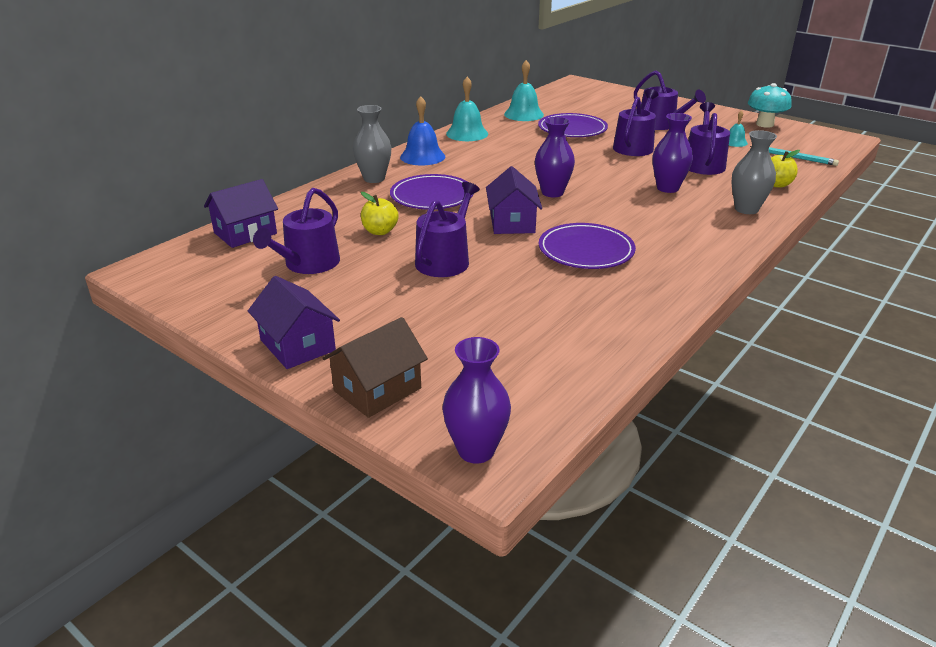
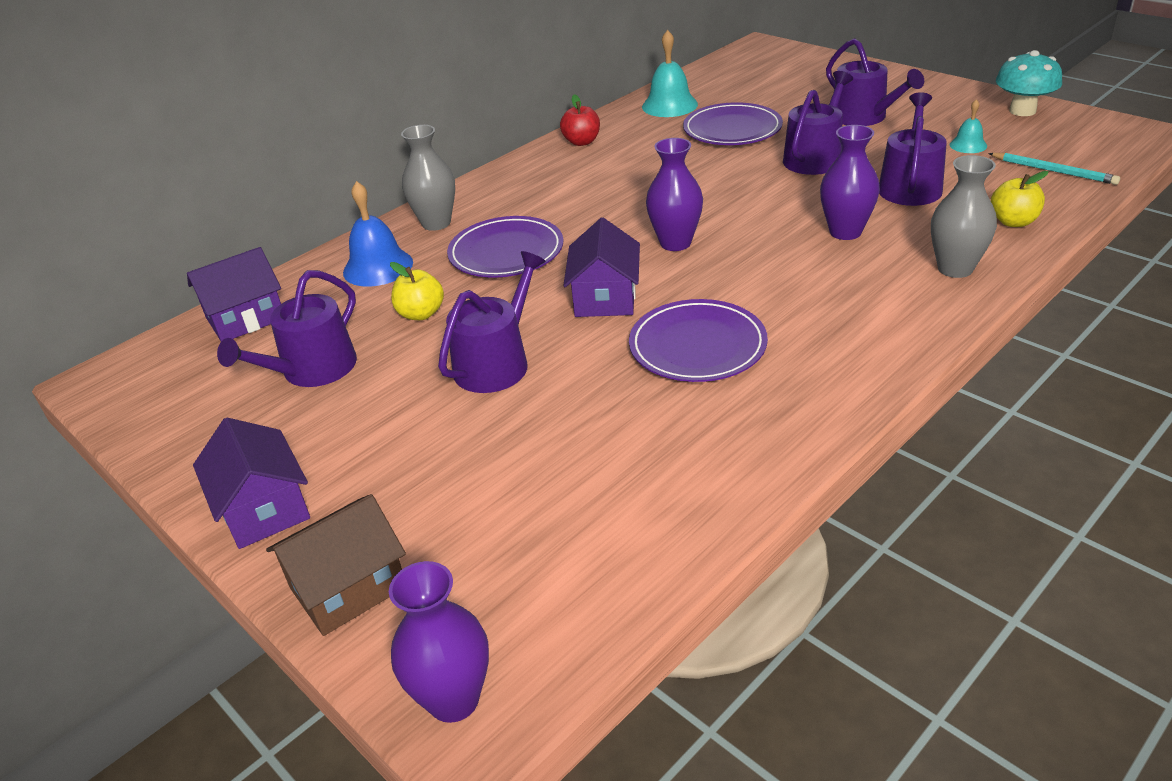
camera: 10 degrees right, 5 degrees up
blue bell [400,96,445,166] -> blue bell moved to [343,181,413,287]
turquoise bell [446,77,488,141] -> red apple [560,94,600,146]

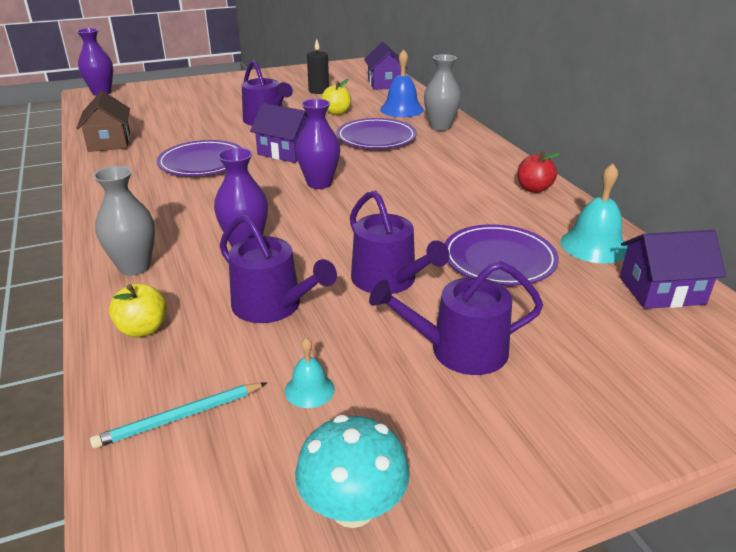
camera: 110 degrees right, 5 degrees down
purple house [193,417,310,549] -> purple house moved to [620,230,726,309]
purple watering can [217,270,357,387] -> black candle [307,39,329,94]
brown house [266,494,406,636] -> brown house moved to [76,91,130,152]

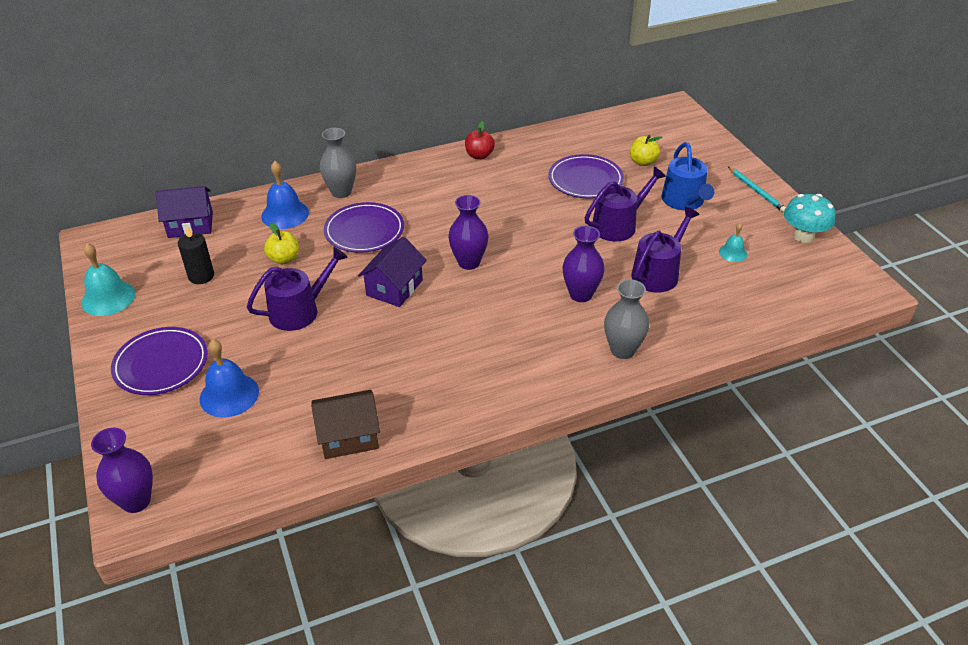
camera: 90 degrees left, 10 degrees up
turquoise pencil [90,383,266,448] -> turquoise pencil moved to [728,167,786,213]
yellow apple [109,284,167,337] -> yellow apple moved to [630,135,662,166]
purple plate [157,140,242,176] -> purple plate moved to [111,327,208,395]
purple watering can [369,261,543,375] -> blue watering can [662,142,715,210]
turquoise bell [561,163,628,264] -> turquoise bell moved to [81,243,135,316]
purple house [620,230,726,309] -> none
none -> blue bell [200,339,259,418]

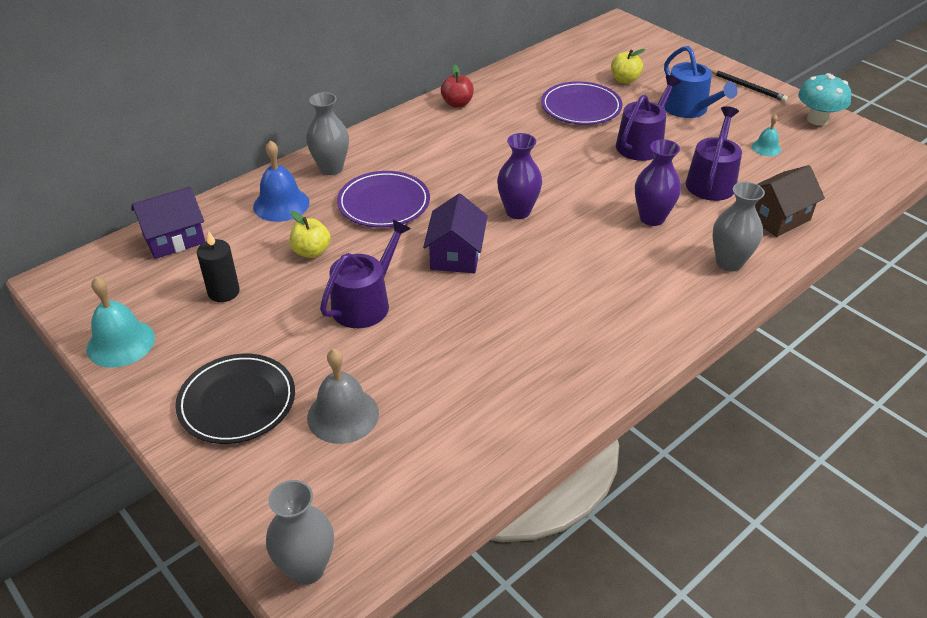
camera: 20 degrees left, 0 degrees up
purple vase [91,428,153,513] -> grey vase [266,480,334,585]
purple plate [111,327,208,395] -> black plate [175,354,295,444]
blue bell [200,339,259,418] -> grey bell [307,348,379,444]
brown house [311,390,380,459] -> brown house moved to [755,165,825,237]
turquoise pencil [728,167,786,213] -> black pencil [710,69,788,102]

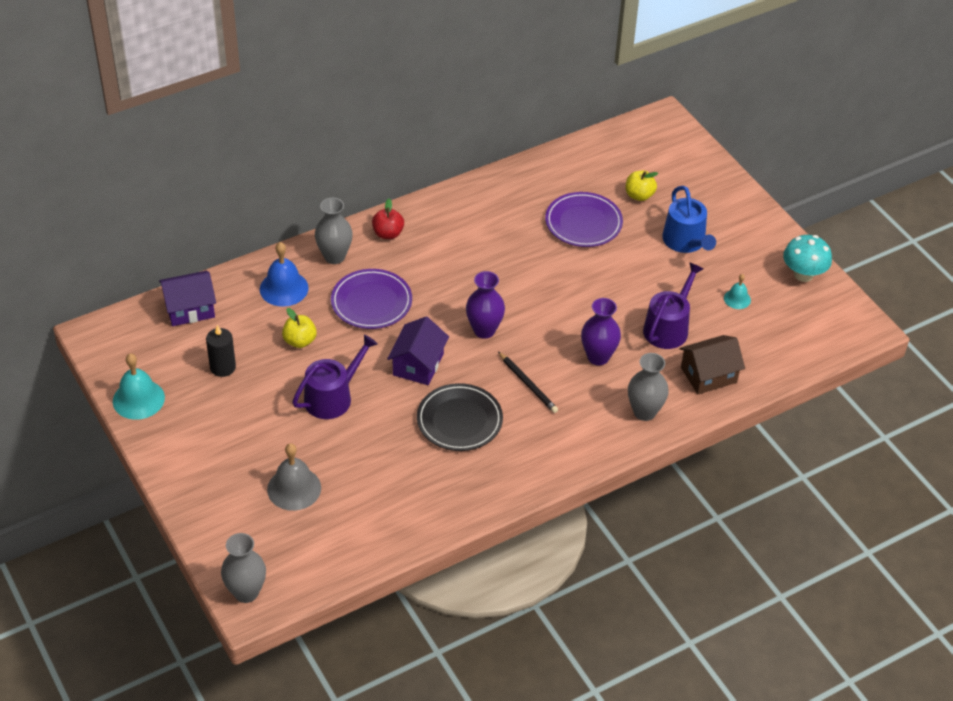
camera: 10 degrees right, 5 degrees up
black plate [175,354,295,444] -> black plate moved to [417,383,503,451]
red apple [441,65,474,107] -> red apple moved to [372,199,404,239]
purple watering can [616,75,681,161] -> none
black pencil [710,69,788,102] -> black pencil moved to [498,352,558,413]

